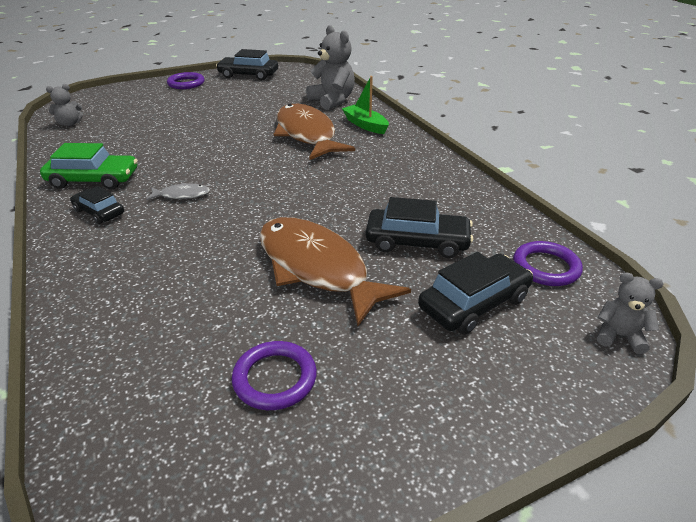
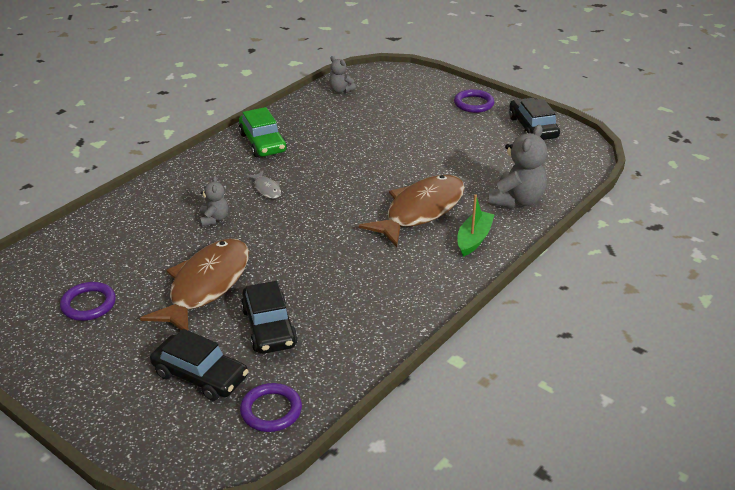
camera: 65 degrees right, 0 degrees up
black car [70,186,124,224] -> none
grey teddy bear [597,273,663,354] -> grey teddy bear moved to [200,176,228,226]

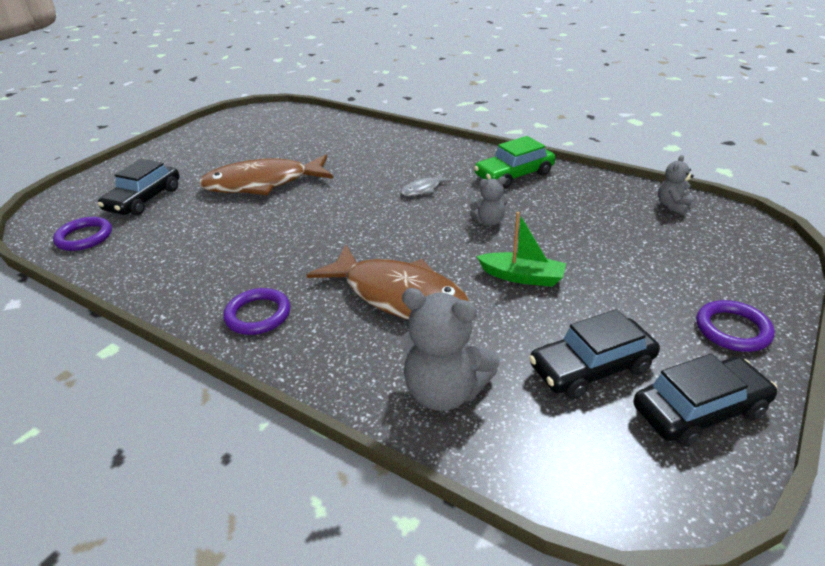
camera: 85 degrees right, 0 degrees up
purple ring [60,282,116,321] -> purple ring moved to [223,288,290,335]
brown fish [140,239,249,331] -> brown fish turned 150 degrees clockwise [198,155,333,195]
grey teddy bear [200,176,228,226] -> grey teddy bear moved to [470,176,507,226]
black car [241,281,298,354] -> black car moved to [529,309,660,399]
green boat [457,194,494,257] -> green boat moved to [476,212,566,287]

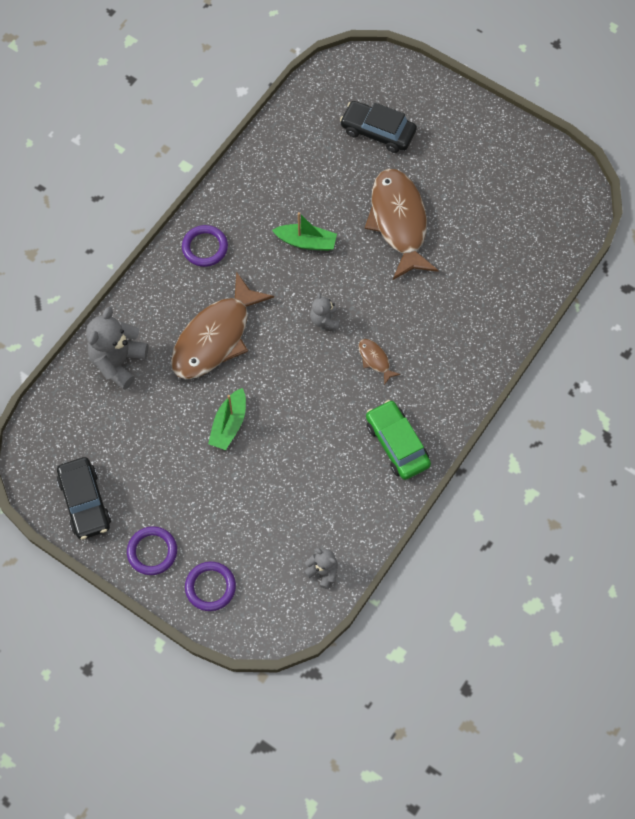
camera: 90 degrees right, 30 degrees up
purple ring [53,217,112,251] -> purple ring moved to [185,561,236,611]
grey fish [401,173,453,196] -> brown fish [358,339,401,385]
grey teddy bear [470,176,507,226] -> grey teddy bear moved to [310,292,339,329]
black car [529,309,660,399] -> none
none -> green boat [272,212,337,251]

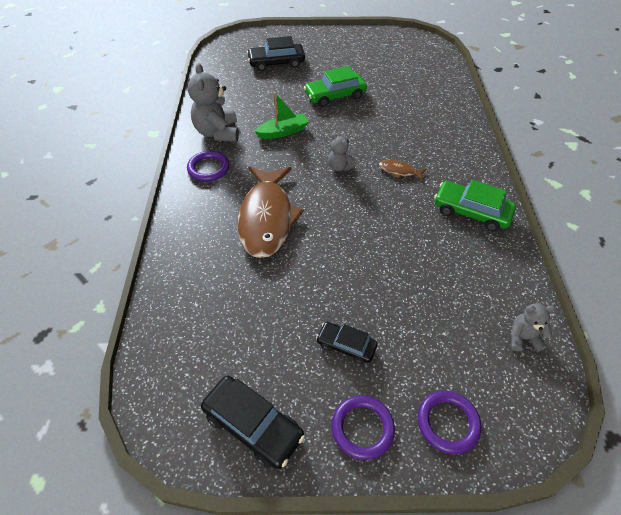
camera: 35 degrees left, 15 degrees down
grey teddy bear [86,307,149,390] -> grey teddy bear moved to [188,63,239,142]
green boat [208,388,246,450] -> none
brown fish [365,169,439,280] -> green car [304,66,367,107]
none -> black car [316,322,378,364]

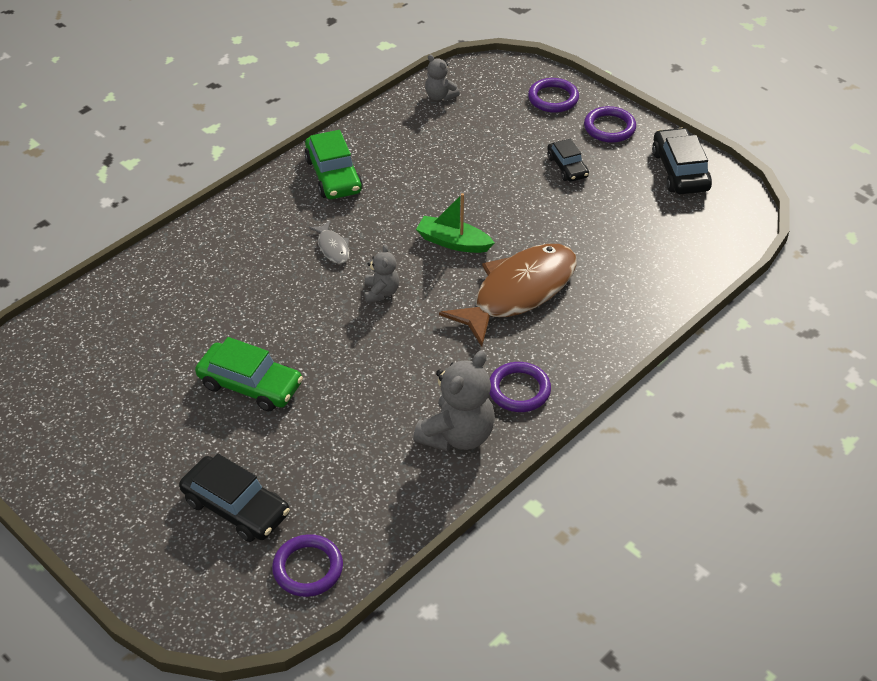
camera: 135 degrees left, 5 degrees down
green boat [254,92,309,139] -> green boat moved to [416,193,495,253]
brown fish [379,160,427,181] -> grey fish [309,220,349,264]
none -> purple ring [272,534,343,597]

